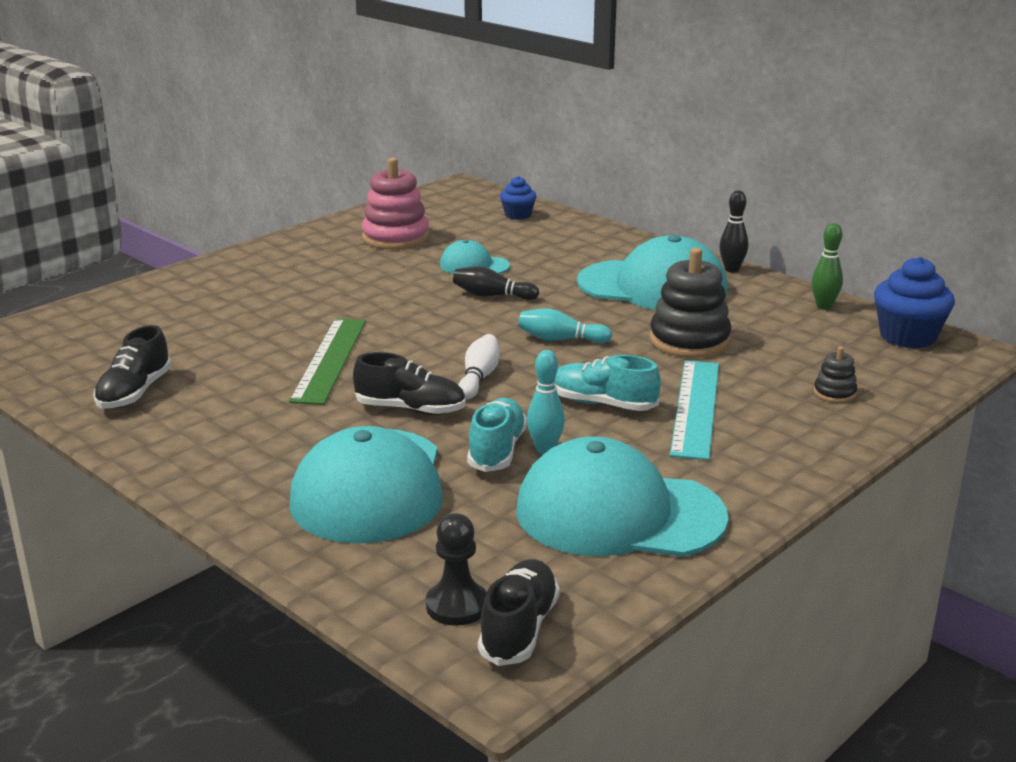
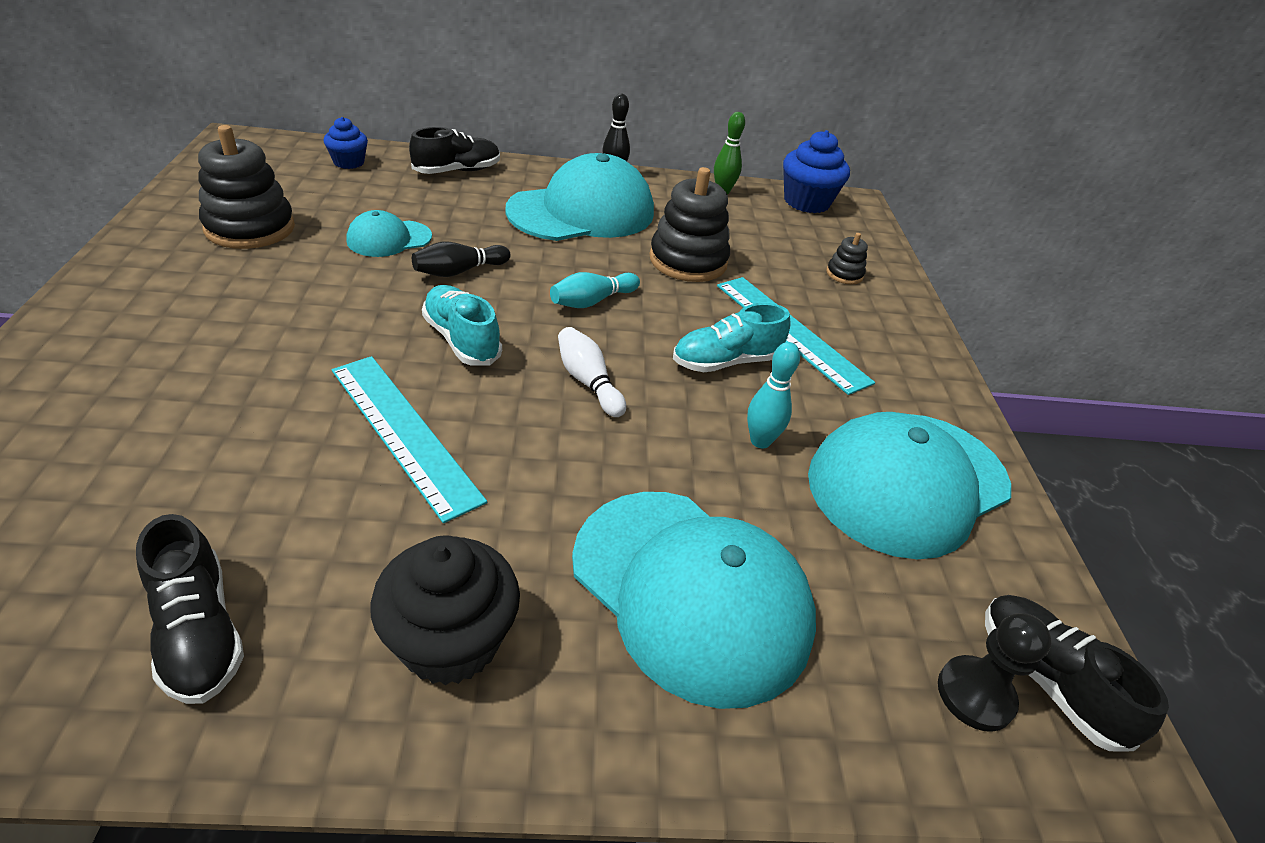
camera: 50 degrees left, 15 degrees up
green ruler [289,318,366,405] -> turquoise ruler [332,356,487,523]
black shoe [353,352,466,415] -> black shoe moved to [409,127,500,174]
pink stacking toy [362,158,429,250] -> black stacking toy [198,125,295,249]
turquoise shoe [467,398,527,472] -> turquoise shoe moved to [422,285,502,366]
none -> black cupcake [371,535,520,685]

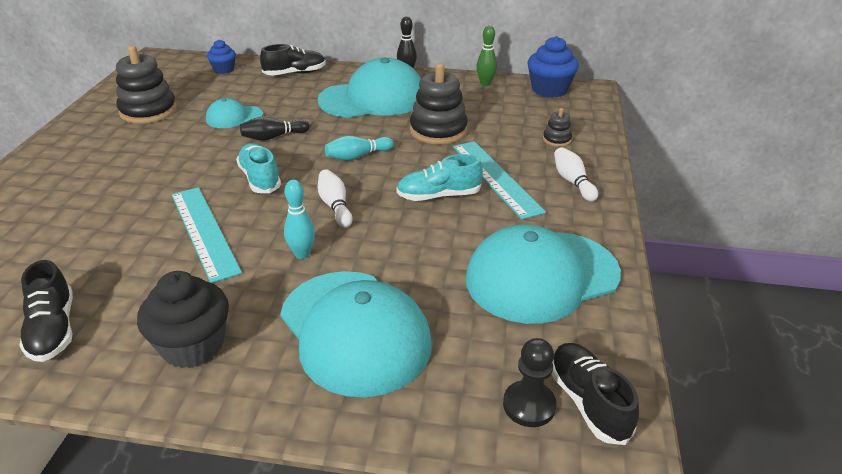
camera: 15 degrees right, 5 degrees down
turquoise bowling pin [747,342,800,449] -> turquoise bowling pin moved to [284,180,315,259]
none -> white bowling pin [554,147,598,201]

